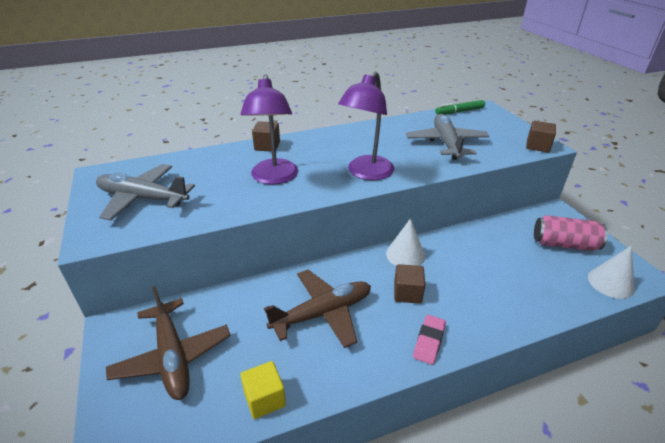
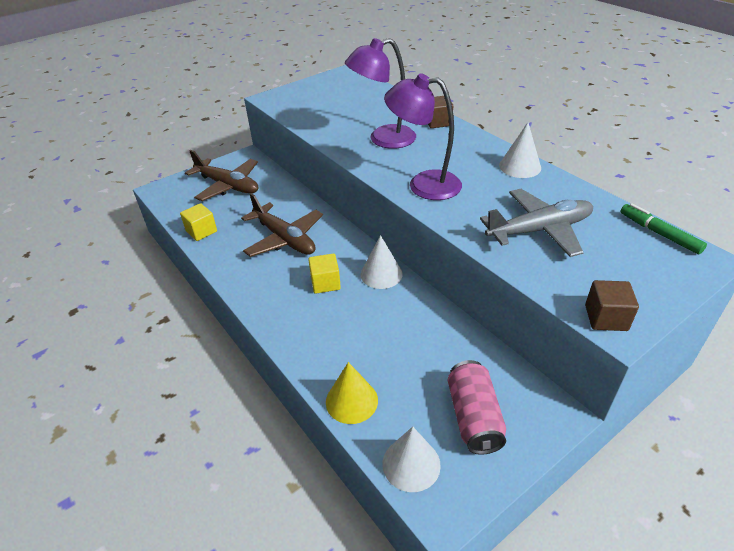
camera: 75 degrees right, 5 degrees up
grey plane [96,164,195,220] -> none
brown plane [106,286,231,400] -> brown plane turned 105 degrees counterclockwise [185,150,258,201]
brown cube [394,264,425,304] -> yellow cube [308,254,341,294]
pink eraser [413,315,446,365] -> none
none -> yellow cone [326,362,378,424]
none -> white cone [499,123,541,178]

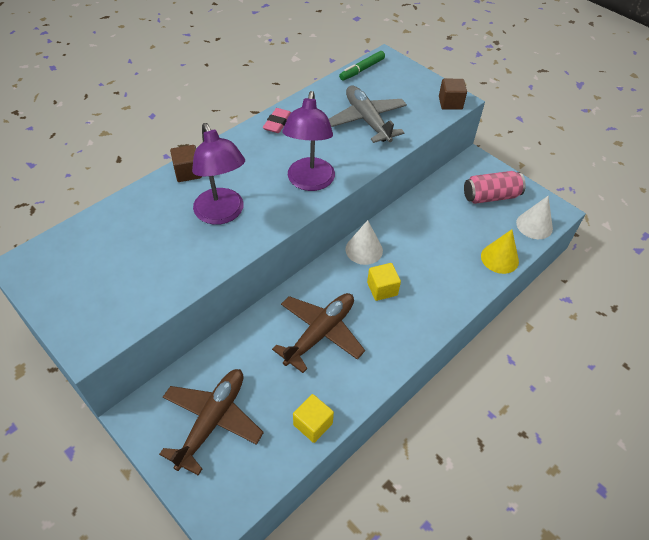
camera: 100 degrees left, 10 degrees up
white cone [499,123,541,178] -> pink eraser [263,108,291,133]

